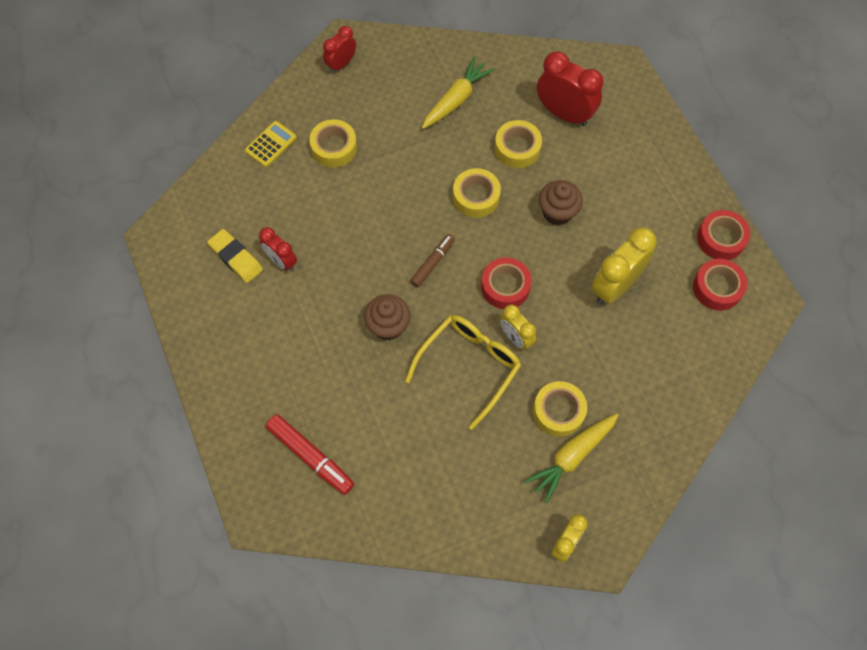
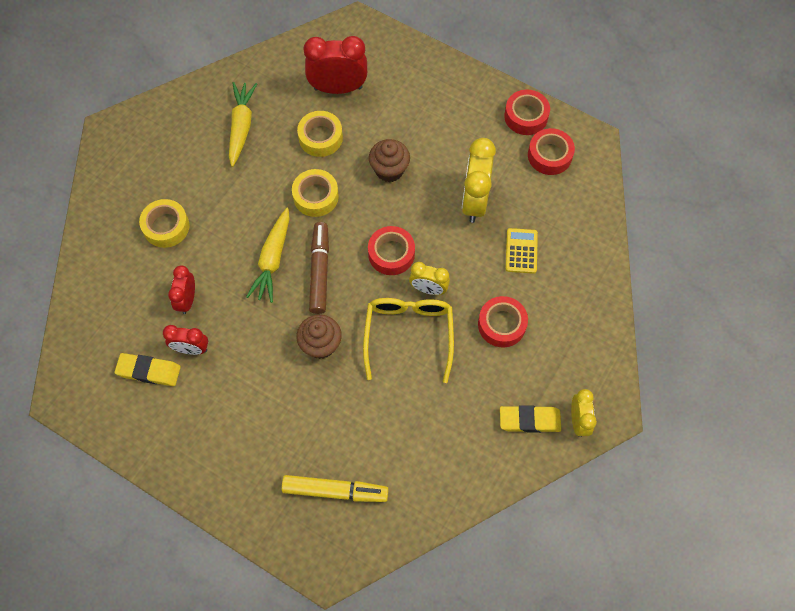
camera: 35 degrees left, 0 degrees up
yellow calculator [245,121,297,167] -> yellow calculator moved to [506,228,538,274]
red marker [266,414,354,495] -> yellow marker [282,475,389,502]
red clock [323,26,356,73] -> red clock moved to [168,266,195,314]
brown marker [410,234,455,288] -> brown marker [309,222,329,314], size x1.52
yellow carrot [525,414,619,503] -> yellow carrot moved to [246,208,290,303]
yellow tape [533,381,587,437] -> red tape [478,296,528,347]
none -> yellow eraser [500,405,561,433]

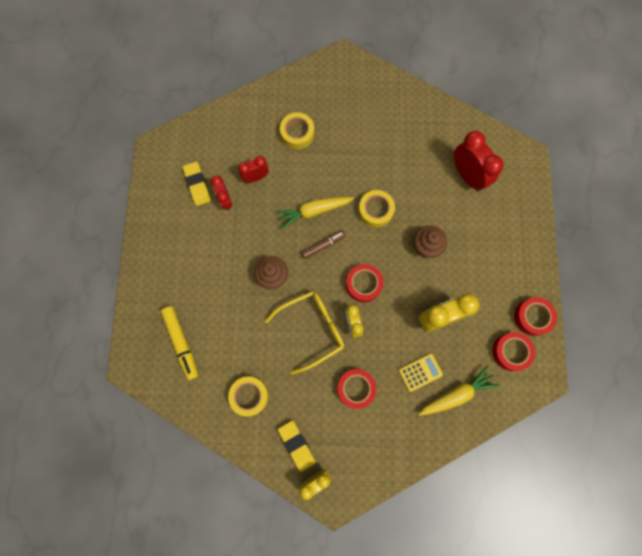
camera: 60 degrees right, 10 degrees up
yellow carrot [229,82,257,167] -> yellow carrot moved to [419,366,499,416]
yellow tape [297,111,343,157] -> yellow tape moved to [228,376,269,417]
brown marker [309,222,329,314] -> brown marker [301,230,346,259], size x0.66

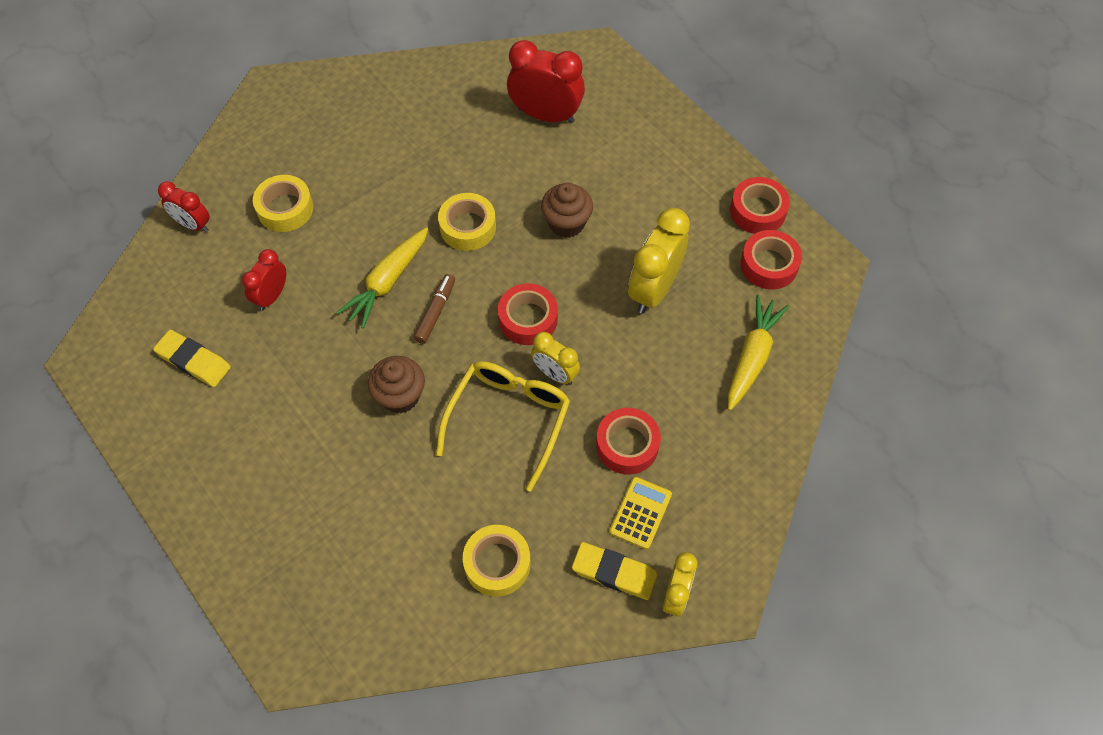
camera: 40 degrees left, 15 degrees down
yellow marker [161,306,198,380] -> none
red clock [211,175,232,210] -> red clock moved to [158,181,210,232]
yellow calculator [399,354,443,392] -> yellow calculator moved to [610,477,672,549]

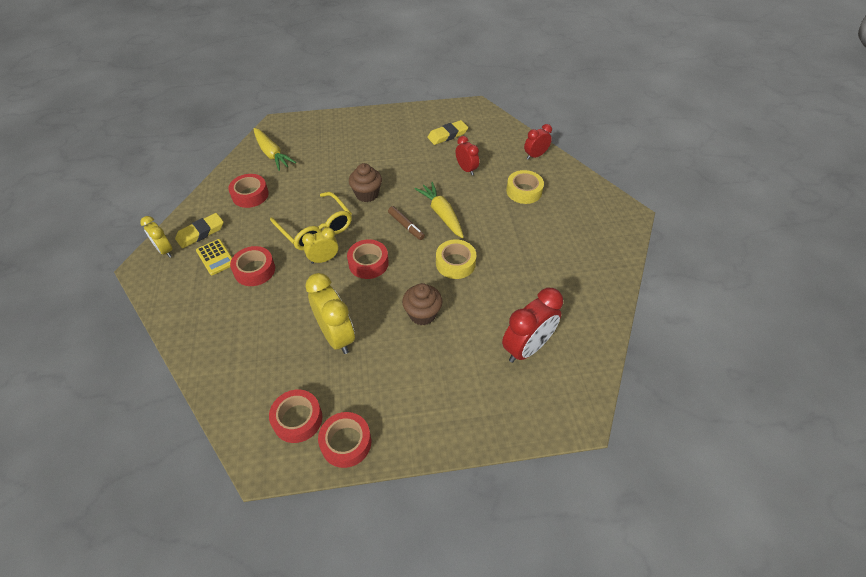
camera: 120 degrees right, 10 degrees down
yellow tape [463,525,530,596] -> red tape [228,174,269,208]
yellow carrot [728,295,789,411] -> yellow carrot moved to [253,128,296,171]

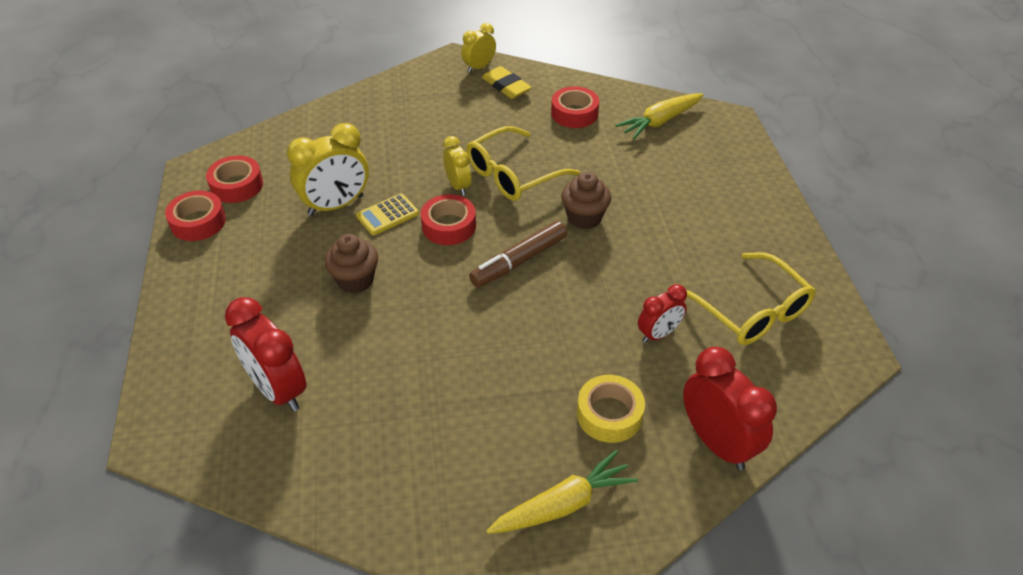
camera: 90 degrees right, 5 degrees down
yellow calculator [196,239,232,275] -> yellow calculator moved to [356,194,419,235]
red tape [230,246,275,286] -> none
brown marker [388,206,425,240] -> brown marker [469,221,567,287], size x1.52
yellow carrot [415,182,464,238] -> yellow carrot moved to [486,450,638,534]
yellow eraser [427,120,468,145] -> yellow glasses [686,252,816,345]
yellow tape [436,240,476,279] -> none
red clock [524,124,552,160] -> red clock [683,346,777,470], size x1.69

